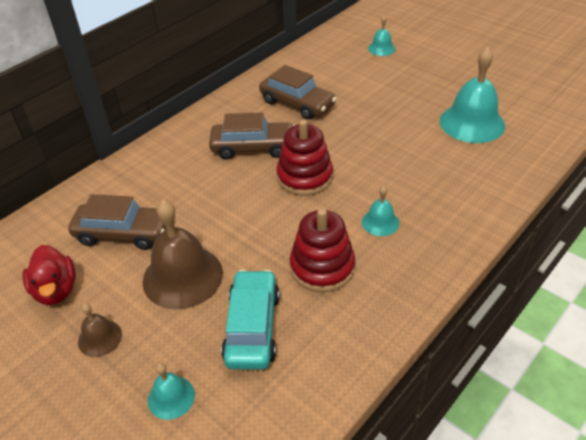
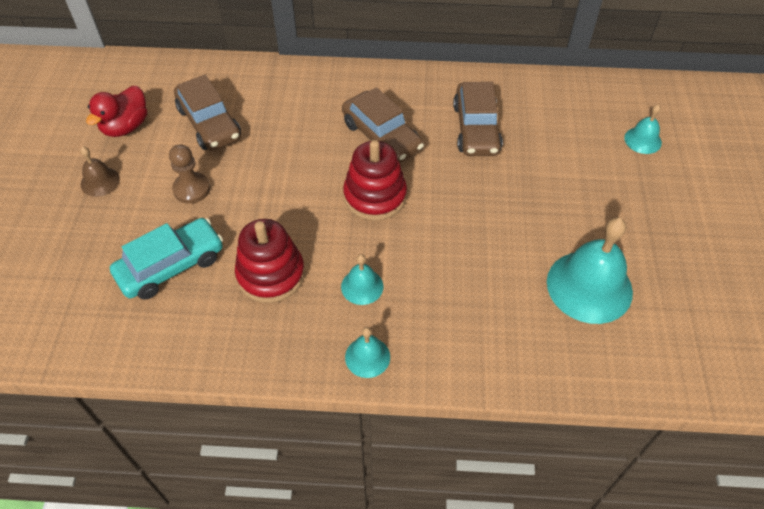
camera: 50 degrees right, 10 degrees up
brown bell [143,200,223,310] -> brown pawn [169,145,210,204]
turquoise bell [148,363,195,420] -> turquoise bell moved to [345,327,390,378]

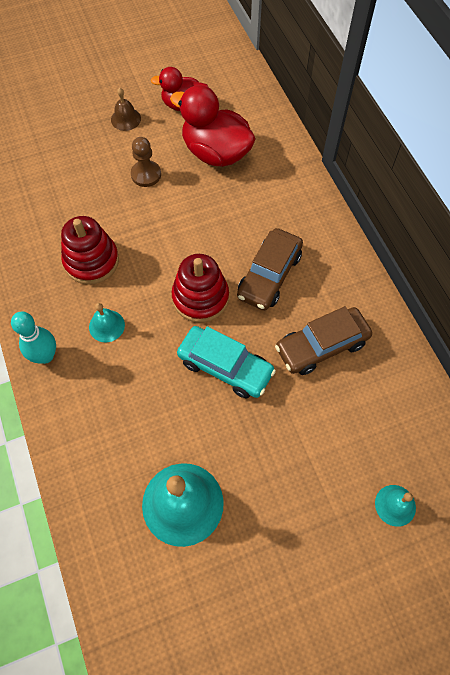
camera: 65 degrees right, 10 degrees up
turquoise car [110,218,223,300] -> turquoise car moved to [177,326,276,398]
brown car [174,75,241,151] -> red duck [170,85,256,167]
turquoise bell [345,327,390,378] -> turquoise bowling pin [11,312,56,364]

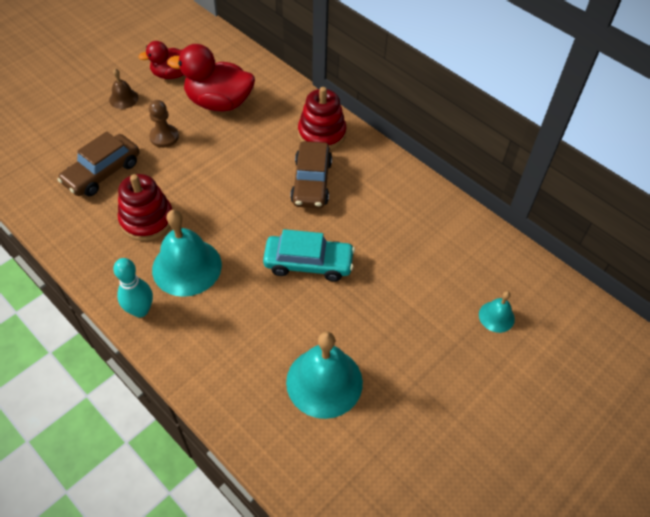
camera: 25 degrees left, 10 degrees down
turquoise bell [89,303,125,342] -> turquoise bell [152,209,222,297], size x2.00
red stacking toy [172,254,229,322] -> red stacking toy moved to [298,87,346,150]
brown car [275,306,372,375] -> brown car moved to [57,131,140,197]

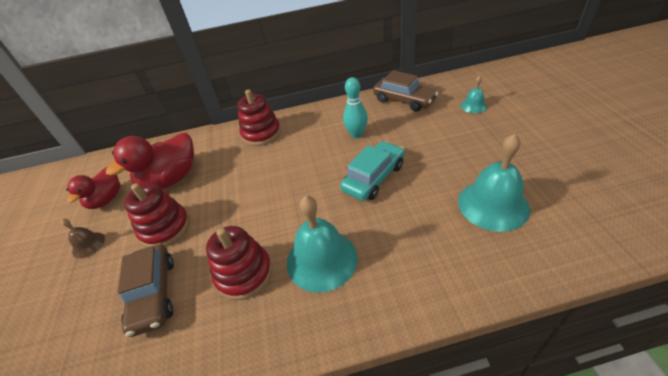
camera: 50 degrees left, 10 degrees down
turquoise bowling pin [113,258,153,317] -> turquoise bowling pin moved to [343,77,368,138]
brown pawn [149,100,179,148] -> red stacking toy [124,183,190,247]
brown car [290,141,332,208] -> brown car moved to [373,70,438,112]

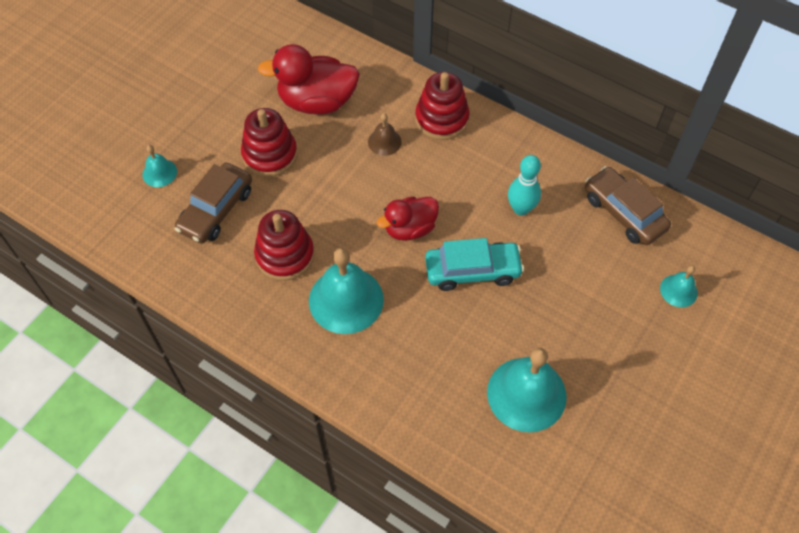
camera: 40 degrees right, 15 degrees up
brown bell [61,219,105,258] -> brown bell moved to [368,113,402,156]
red duck [66,167,121,209] -> red duck moved to [377,196,439,241]
brown car [373,70,438,112] -> brown car turned 150 degrees clockwise [585,166,671,245]
none -> turquoise bell [142,145,177,187]

